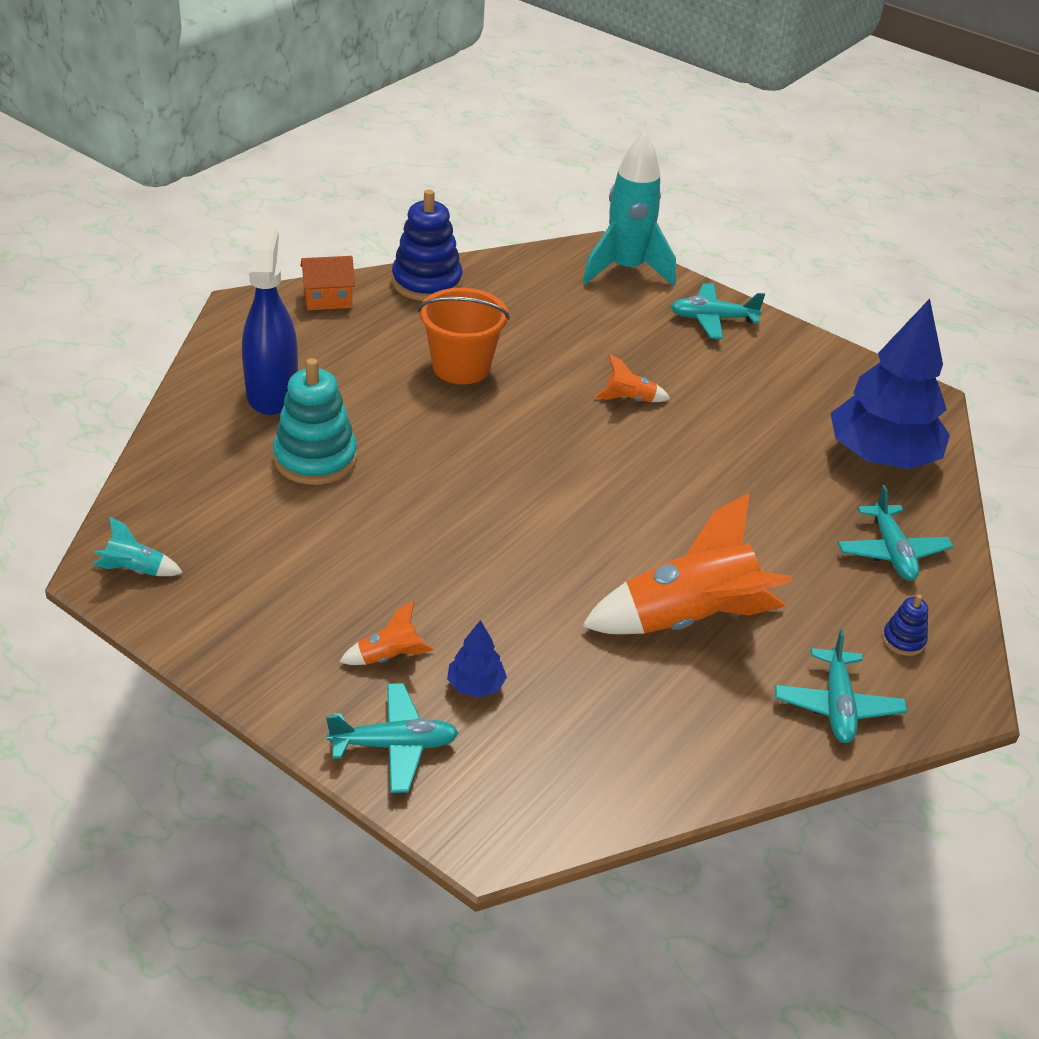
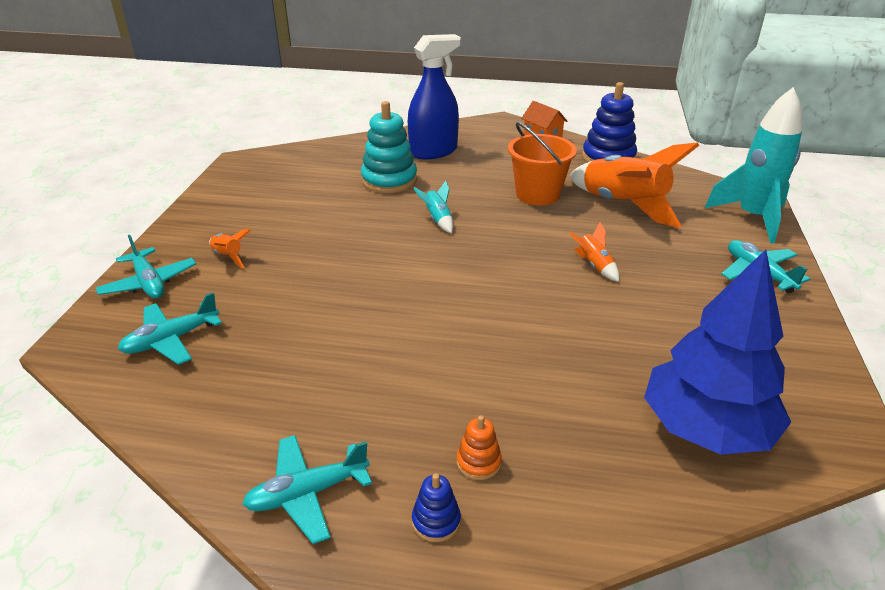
camera: 65 degrees right, 5 degrees down
turquoise rocket [92,516,183,576] -> turquoise rocket moved to [414,181,453,233]
blue tree [447,620,507,697] -> none
orange rocket [582,493,793,634] -> orange rocket moved to [569,142,699,228]
turquoise plane [838,485,954,581] -> turquoise plane moved to [118,292,222,365]
none -> orange stacking toy [457,415,502,480]

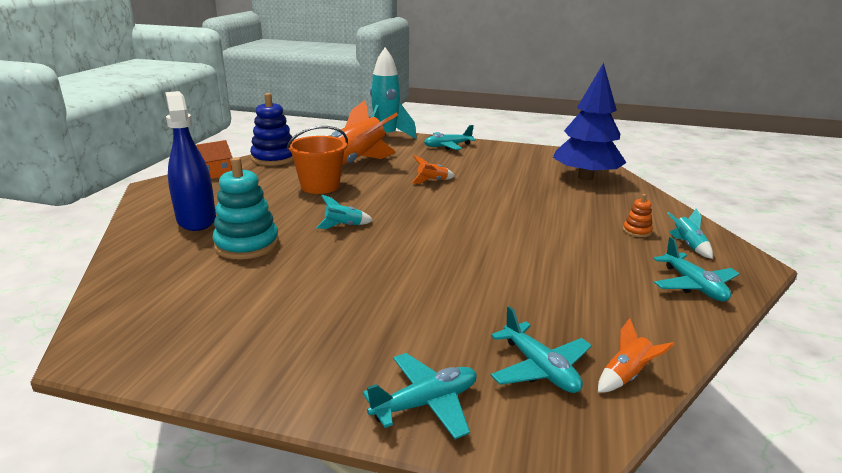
camera: 85 degrees left, 10 degrees down
orange rocket [209,229,251,268] -> orange rocket moved to [598,318,675,393]
blue stacking toy [412,473,461,542] -> turquoise rocket [667,208,713,259]

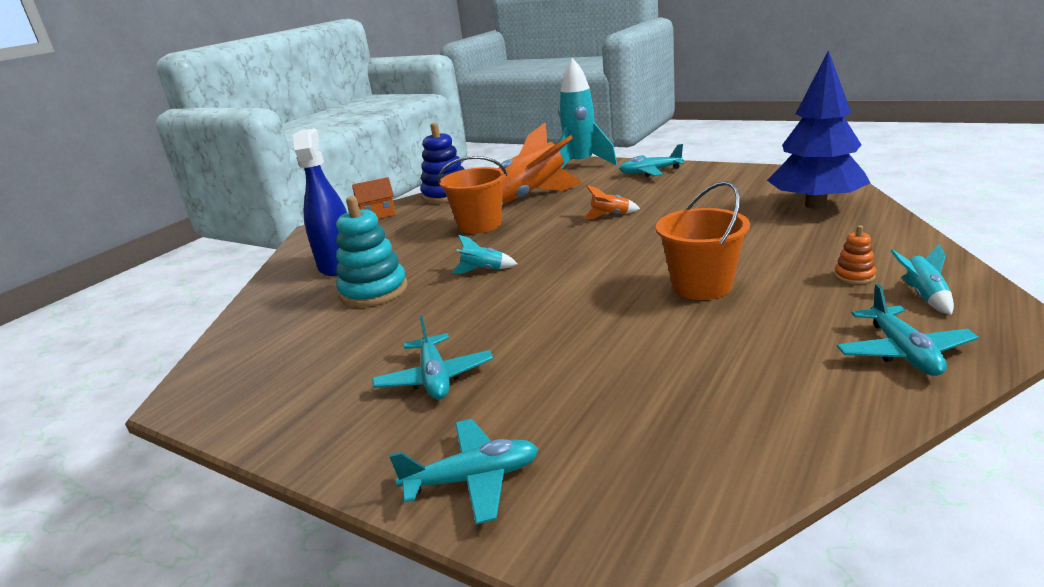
camera: 20 degrees right, 0 degrees up
turquoise plane [491,306,592,393] -> turquoise plane moved to [372,316,493,400]
orange rocket [598,318,675,393] -> none
none -> orange bucket [656,181,750,300]

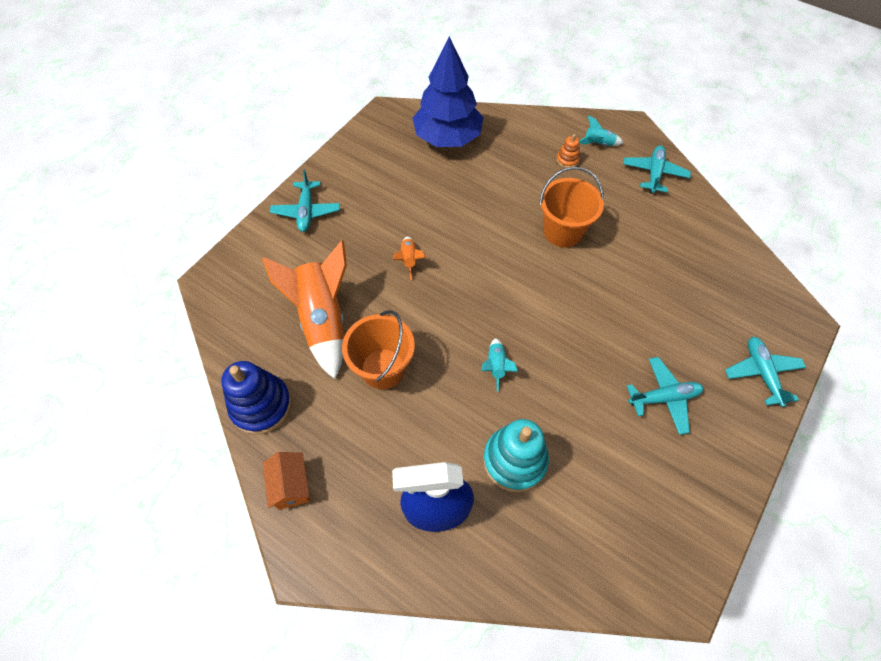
camera: 90 degrees left, 35 degrees up
turquoise rocket [558,58,617,168] -> none
turquoise plane [837,284,979,376] -> turquoise plane turned 75 degrees counterclockwise [623,145,691,194]

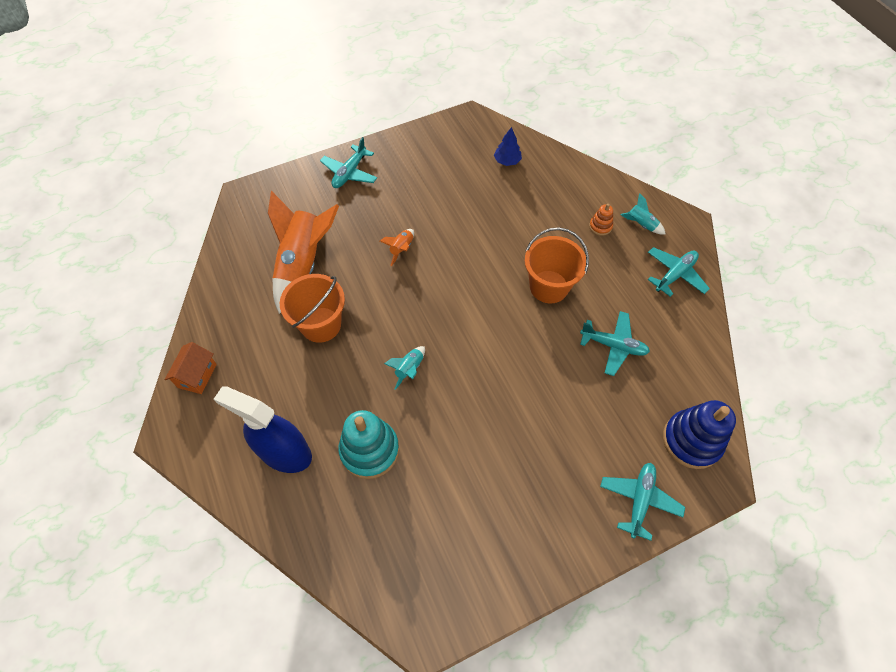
camera: 30 degrees right, 0 degrees up
blue stacking toy [221,361,292,435] -> blue stacking toy moved to [663,400,736,469]
blue tree [412,36,483,147] -> blue tree [494,127,522,166], size x0.41
turquoise plane [627,357,704,435] -> turquoise plane moved to [580,311,650,376]

